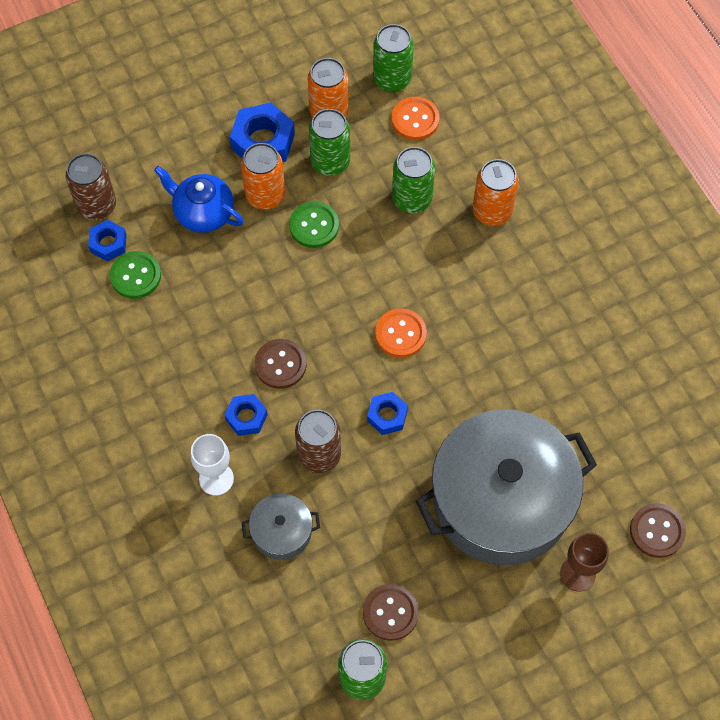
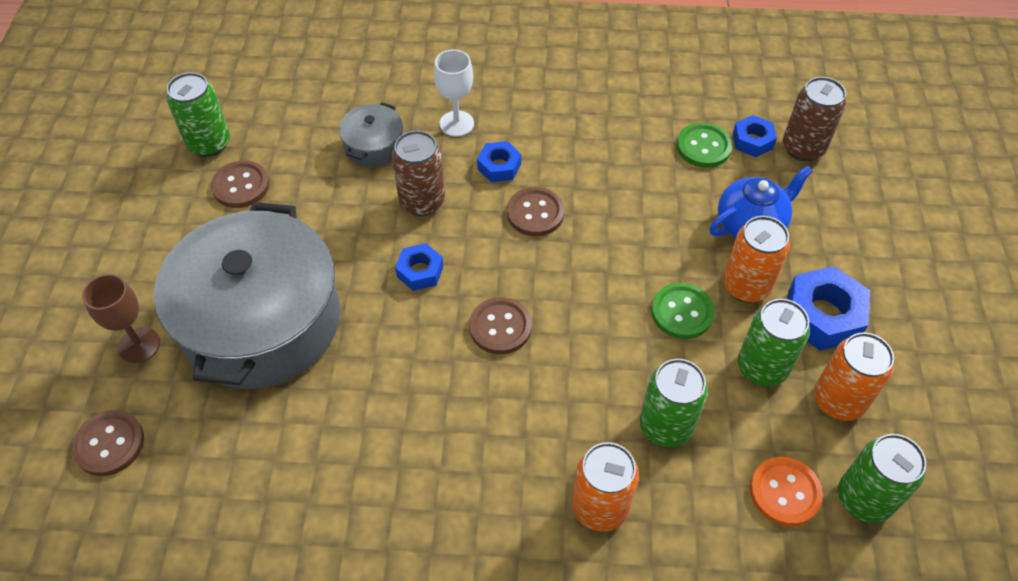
camera: 120 degrees right, 10 degrees down
orange button [375,308,427,358] -> brown button [469,297,532,354]

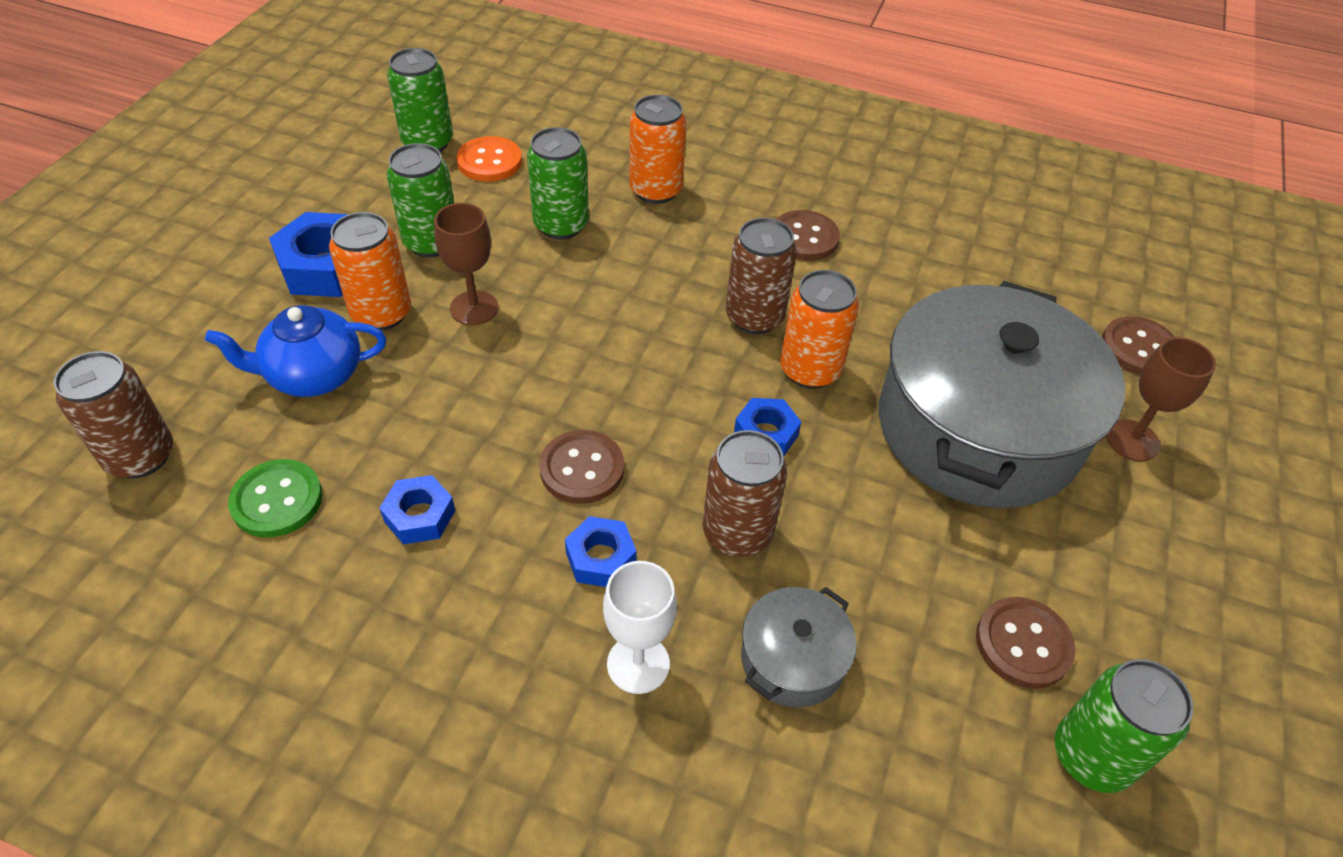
camera: 165 degrees left, 5 degrees down
brown button [469,297,532,354] -> brown button moved to [776,210,840,261]
green button [651,283,715,339] -> brown goblet [434,203,498,325]
blue nut [733,115,777,157] -> blue nut moved to [380,475,455,544]
orange can [814,332,894,421] -> orange can moved to [780,270,859,389]
none -> brown can [726,218,797,334]

